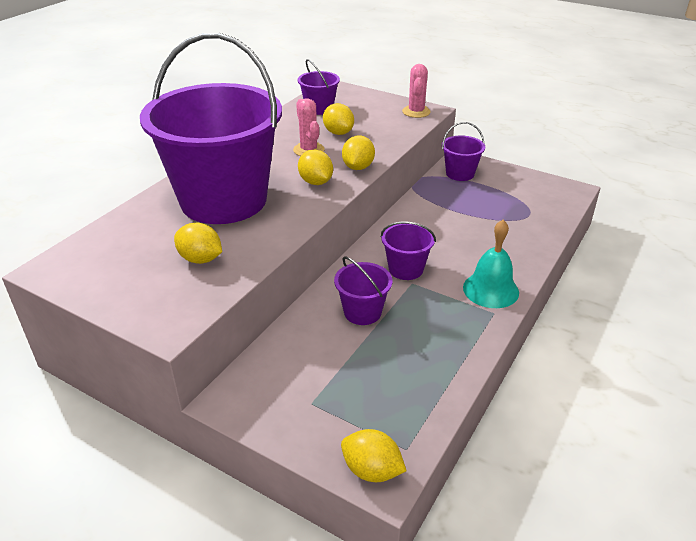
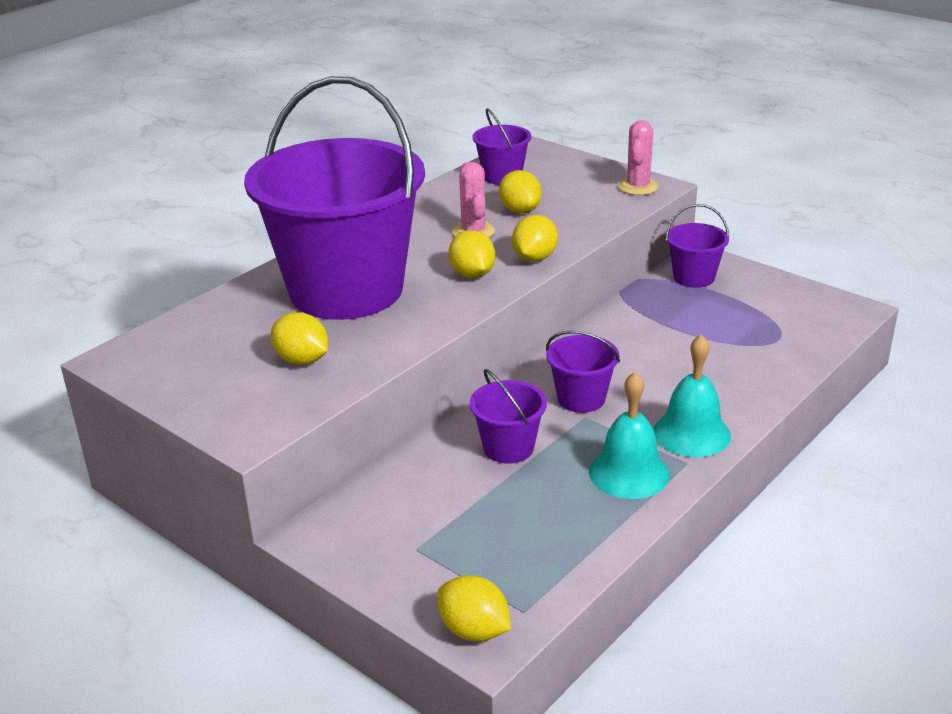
camera: 10 degrees right, 5 degrees down
none -> turquoise bell [589,372,670,499]

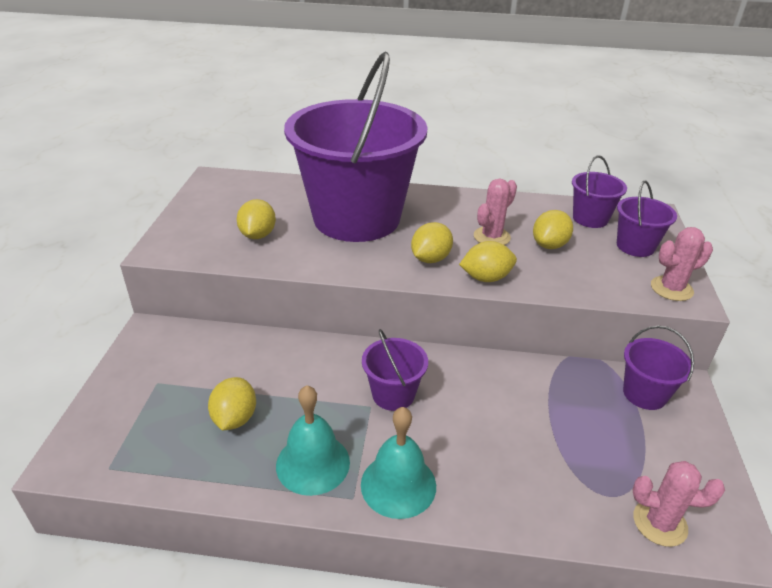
camera: 55 degrees right, 5 degrees up
yellow lemon [437,575,511,641] -> yellow lemon moved to [208,377,256,430]
purple bucket [470,369,547,464] -> purple bucket moved to [617,181,677,257]
none -> pink cactus [632,461,725,547]

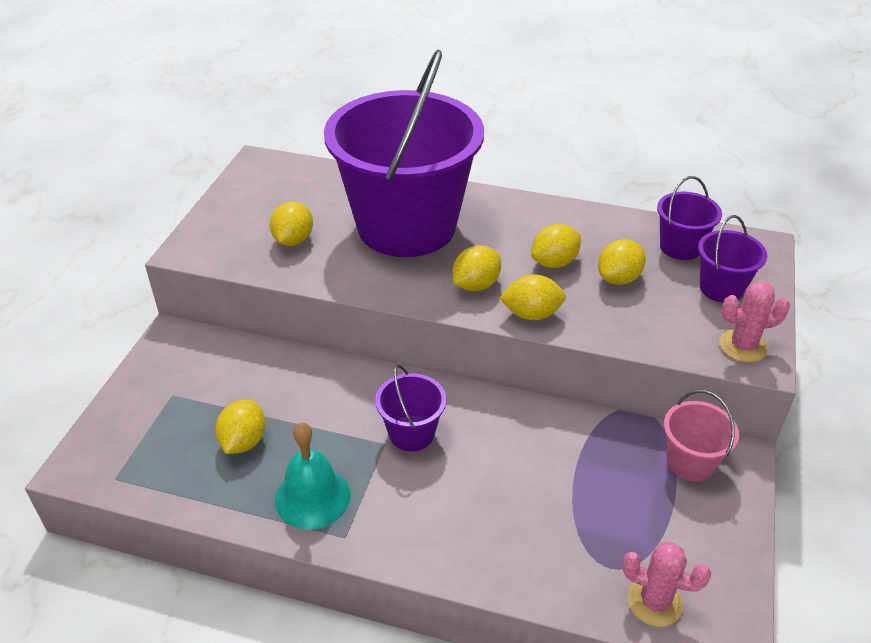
camera: 10 degrees right, 5 degrees up
turquoise bell [361,407,436,519] -> none
pink cactus [474,178,517,245] -> yellow lemon [531,224,581,268]
purple bucket [623,326,694,410] -> pink bucket [664,390,739,482]

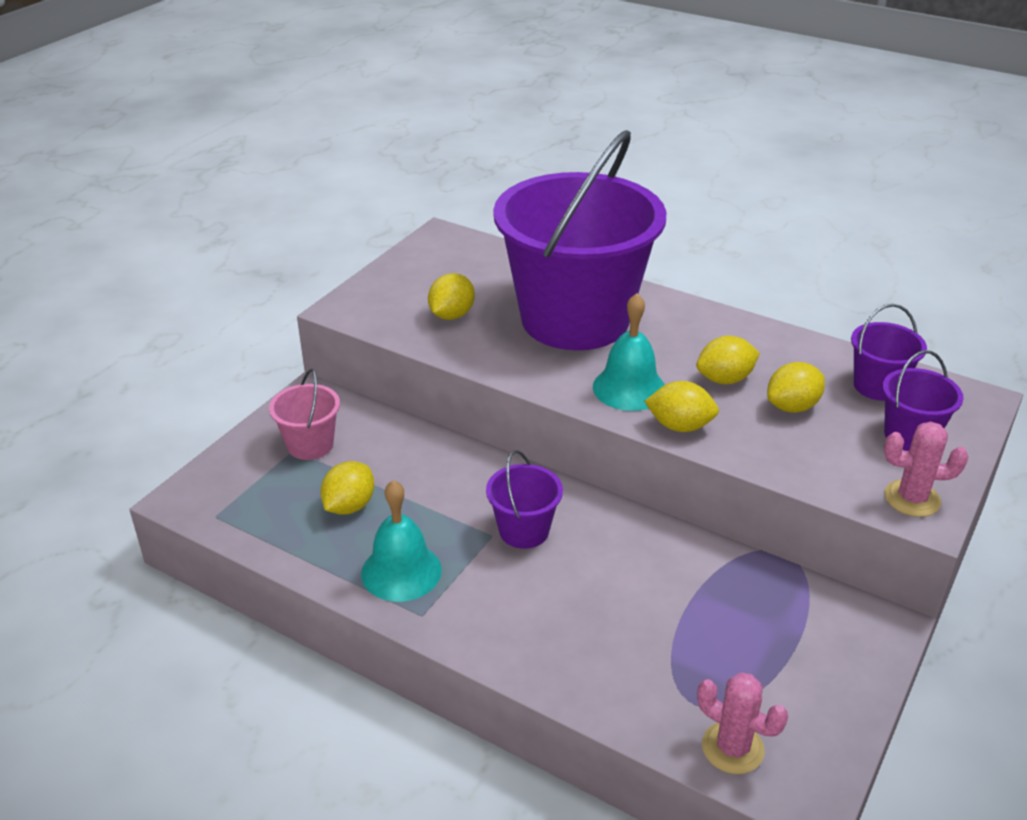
camera: 15 degrees right, 5 degrees down
yellow lemon [453,245,501,291] -> turquoise bell [593,293,665,411]
pink bucket [664,390,739,482] -> pink bucket moved to [269,369,340,460]

